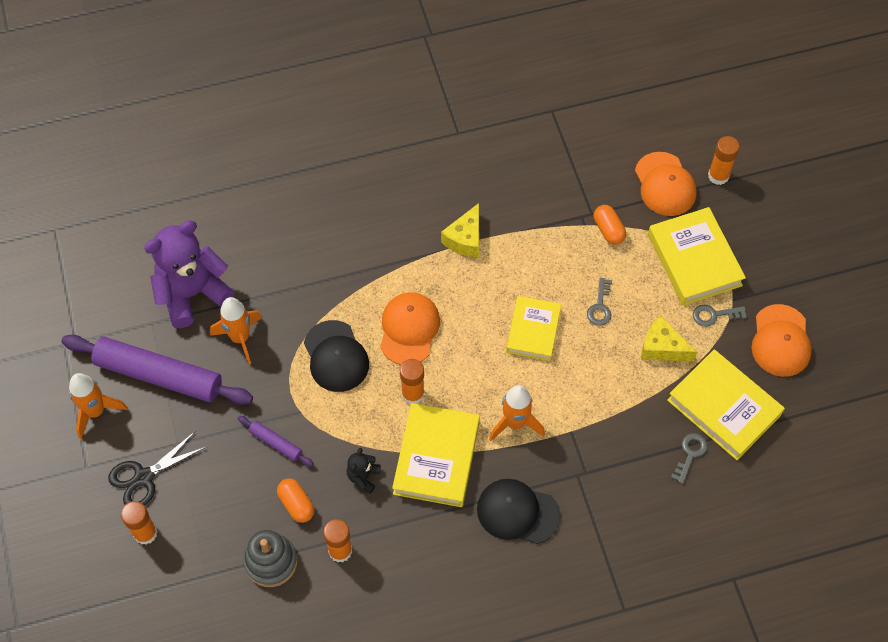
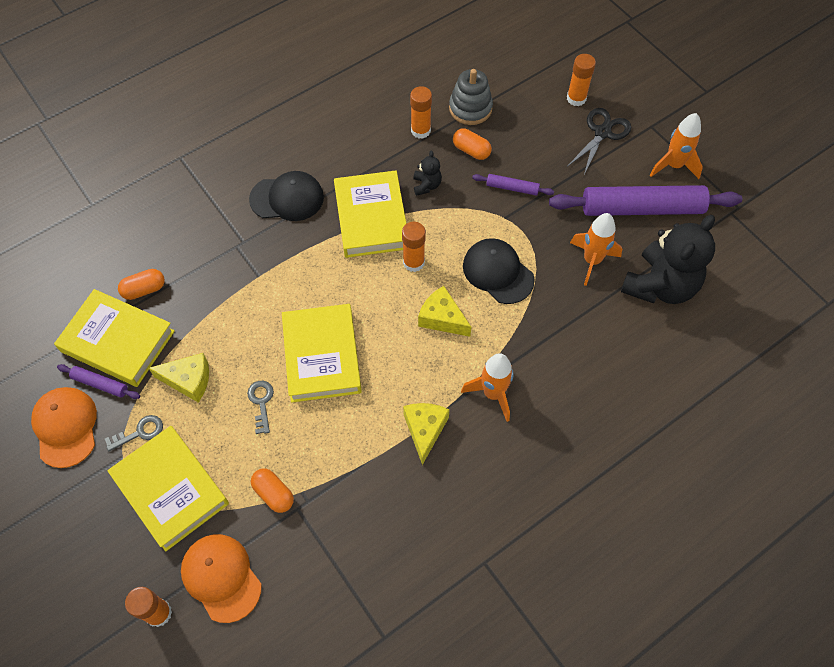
camera: 160 degrees right, 0 degrees up
purple teddy bear [144,220,234,328] -> black teddy bear [621,215,715,304]
orange cap [380,292,440,365] -> yellow cheese [418,286,471,337]
orange rocket [489,385,545,441] -> orange rocket moved to [461,353,513,422]
yellow book [506,296,561,361] -> yellow book [282,304,362,403], size x1.50
grey key [671,433,708,484] -> orange capsule [118,269,165,300]
none -> purple rolling pin [57,364,140,399]

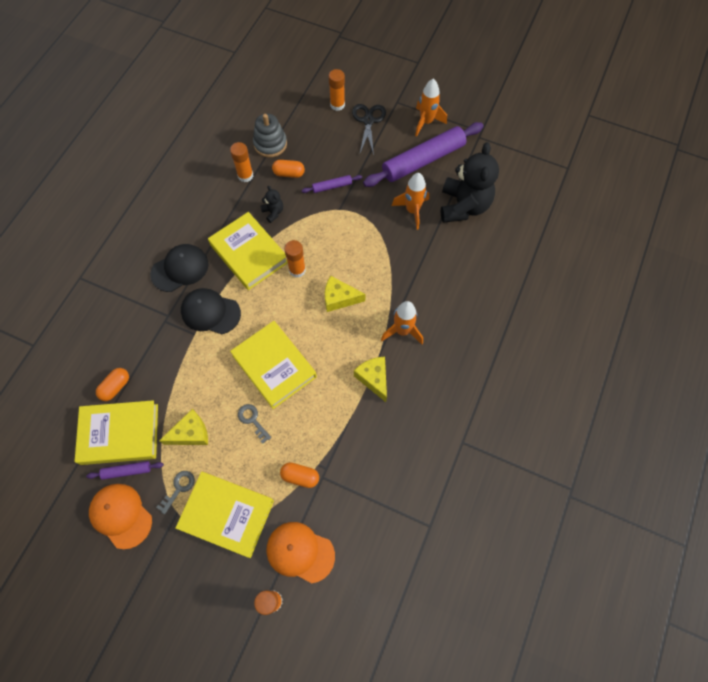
camera: 30 degrees left, 5 degrees up
black cap [463,238,535,304] -> black cap moved to [181,288,241,334]

